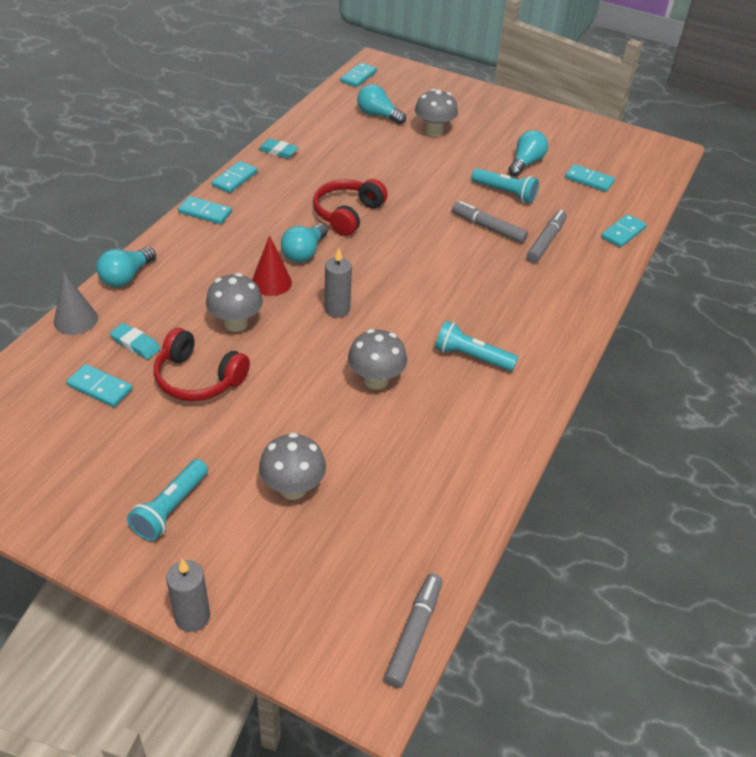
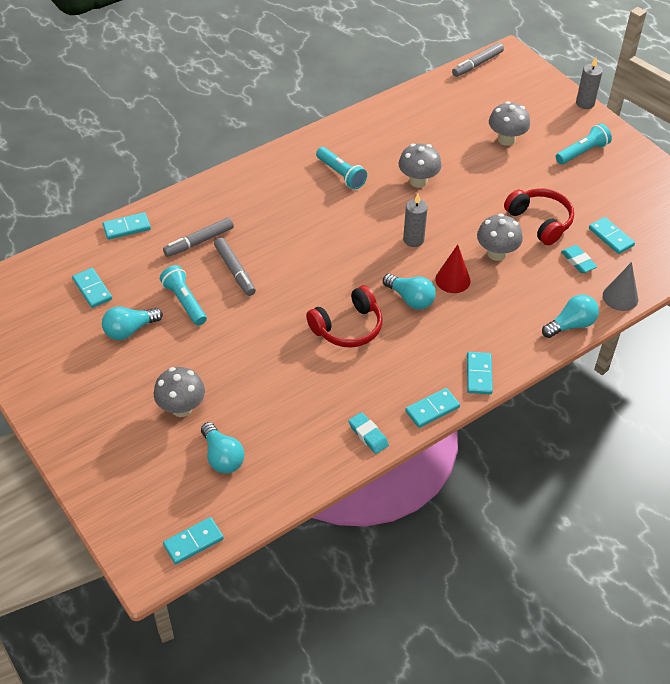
camera: 150 degrees left, 5 degrees up
turquoise domino [178,196,232,224] -> turquoise domino turned 45 degrees clockwise [467,352,493,394]
turquoise light bulb [281,223,328,262] -> turquoise light bulb turned 75 degrees clockwise [383,274,436,310]

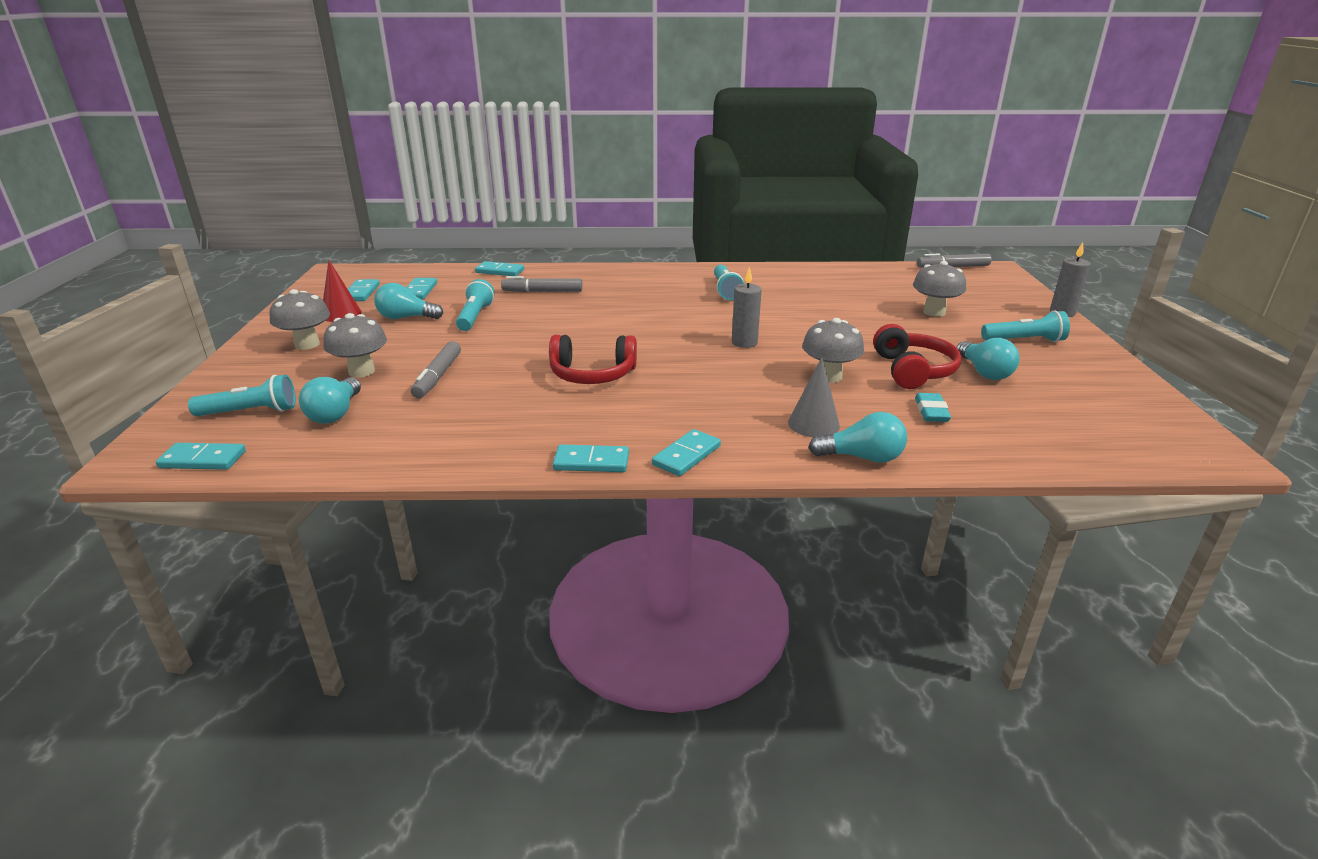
camera: 35 degrees right, 20 degrees down
grey marker [214,238,256,296] -> grey marker moved to [411,341,461,398]
turquoise eraser [349,412,389,454] -> none
turquoise light bulb [383,274,436,310] -> turquoise light bulb moved to [956,338,1020,380]
grey mushroom [399,143,442,188] -> grey mushroom moved to [269,289,330,350]
red cone [435,245,471,293] -> red cone moved to [323,260,362,322]
turquoise domino [589,217,635,254] -> turquoise domino moved to [348,279,380,301]
grey cone [603,262,638,311] -> grey cone moved to [788,357,840,437]
none -> turquoise flashlight [188,375,296,416]

